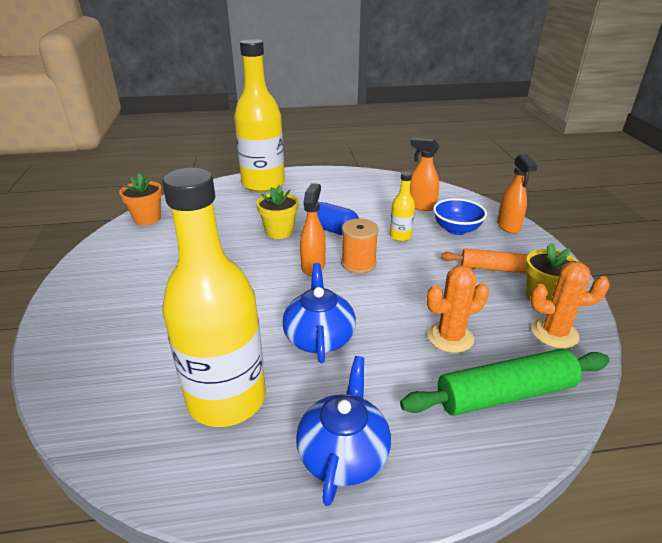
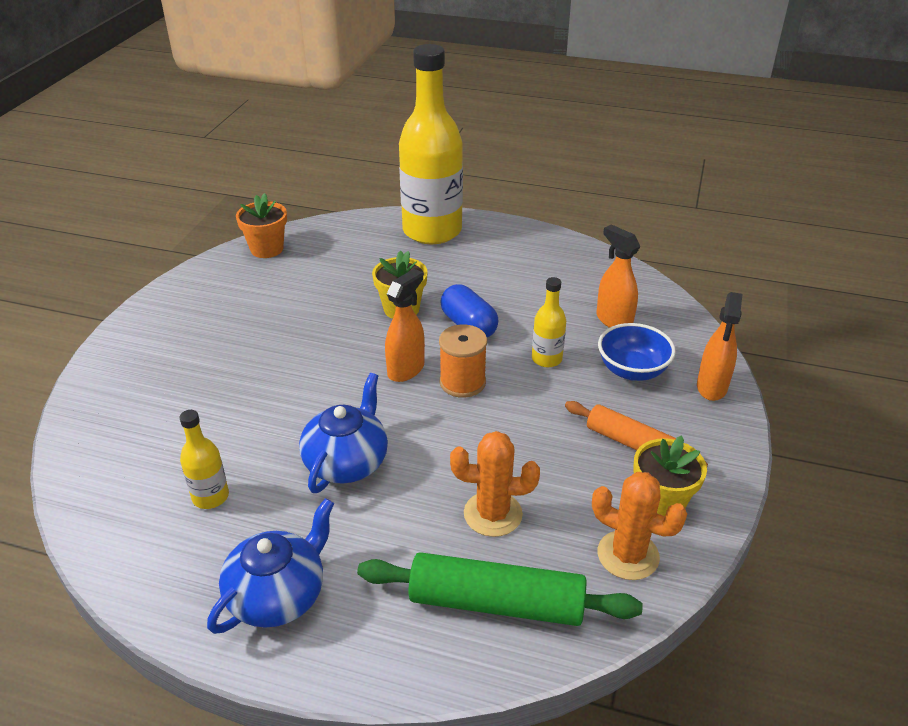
camera: 25 degrees right, 5 degrees up
yellow bottle [162,168,266,427] -> yellow bottle [179,410,229,509], size x0.43

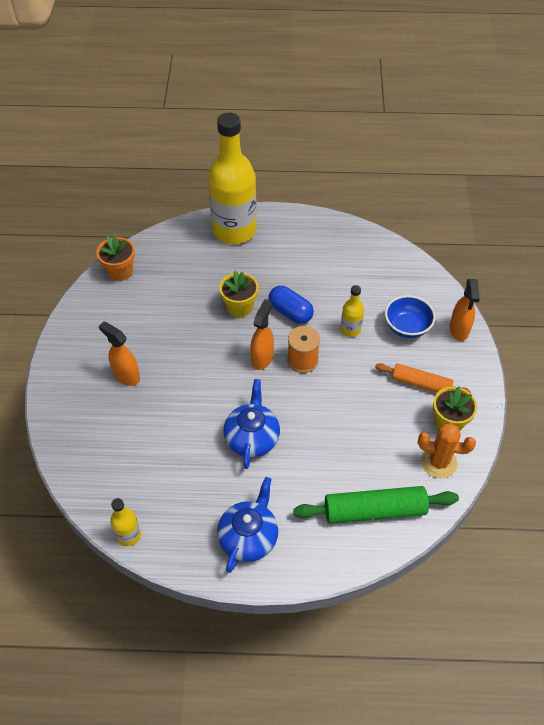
camera: 15 degrees left, 15 degrees up
yellow bottle [179,410,229,509] -> yellow bottle moved to [110,498,141,547]
orange cactus [450,431,540,537] -> none
orange spray bottle [596,224,640,328] -> orange spray bottle moved to [99,321,140,386]

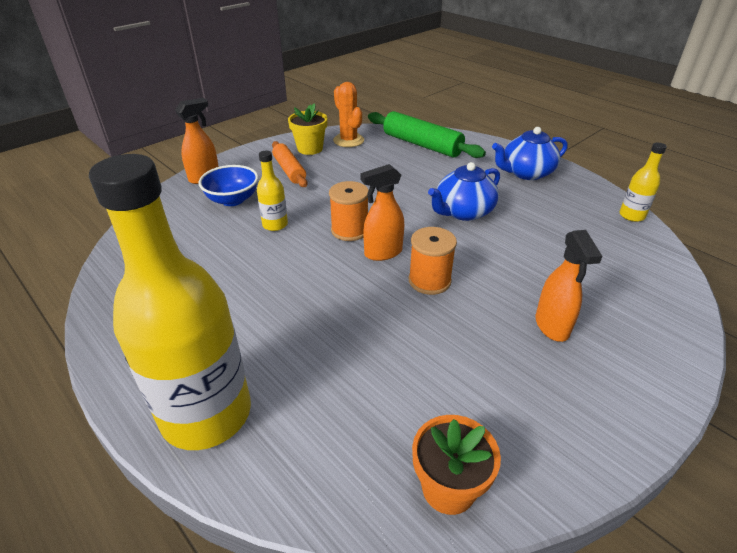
camera: 135 degrees left, 15 degrees down
yellow flower pot [219,271,258,318] -> none
blue capsule [268,286,314,324] -> none
none -> orange spool [408,227,457,295]

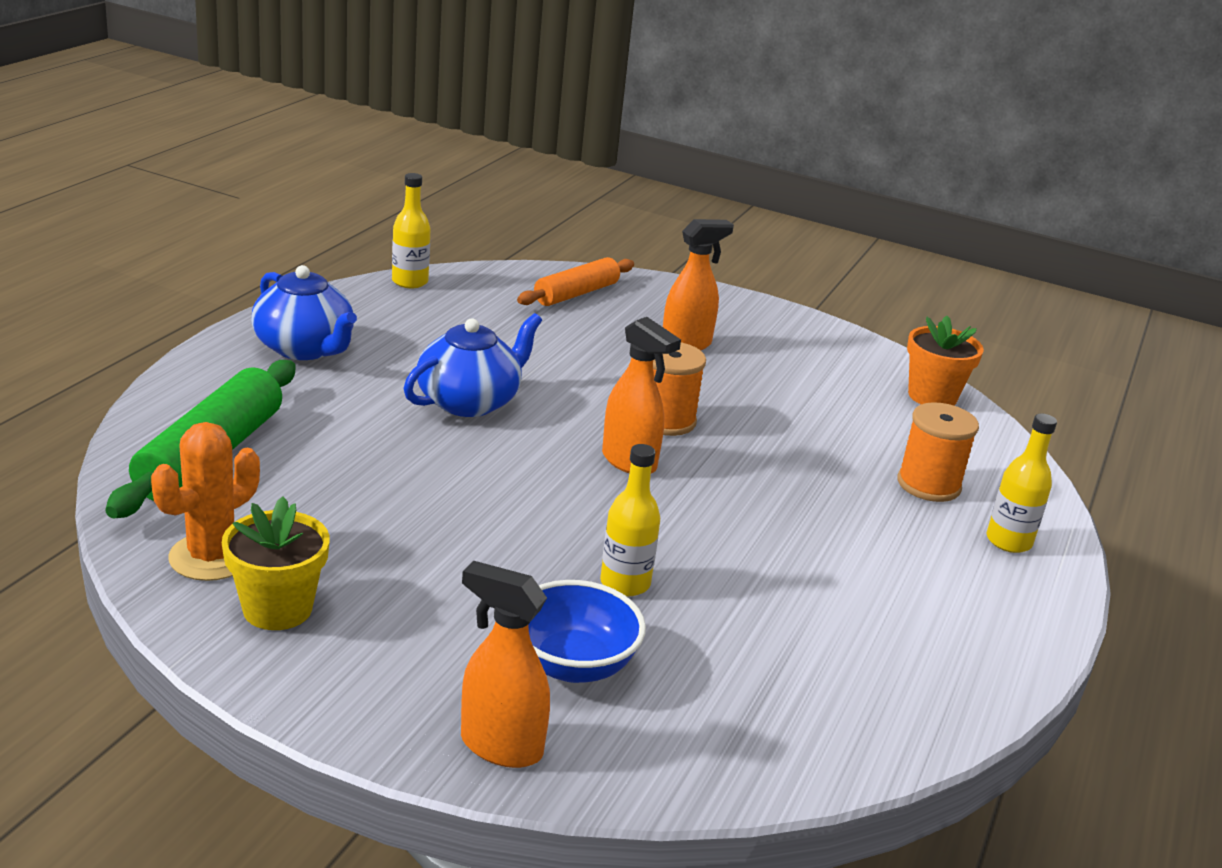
camera: 115 degrees left, 10 degrees down
yellow bottle [89,154,251,450] -> yellow bottle [987,414,1057,553], size x0.43
orange rolling pin [272,141,308,187] -> orange rolling pin moved to [517,257,634,306]
orange spool [329,181,369,241] -> orange spool moved to [897,402,979,502]
blue teapot [428,162,500,221] -> blue teapot turned 75 degrees counterclockwise [404,313,542,417]

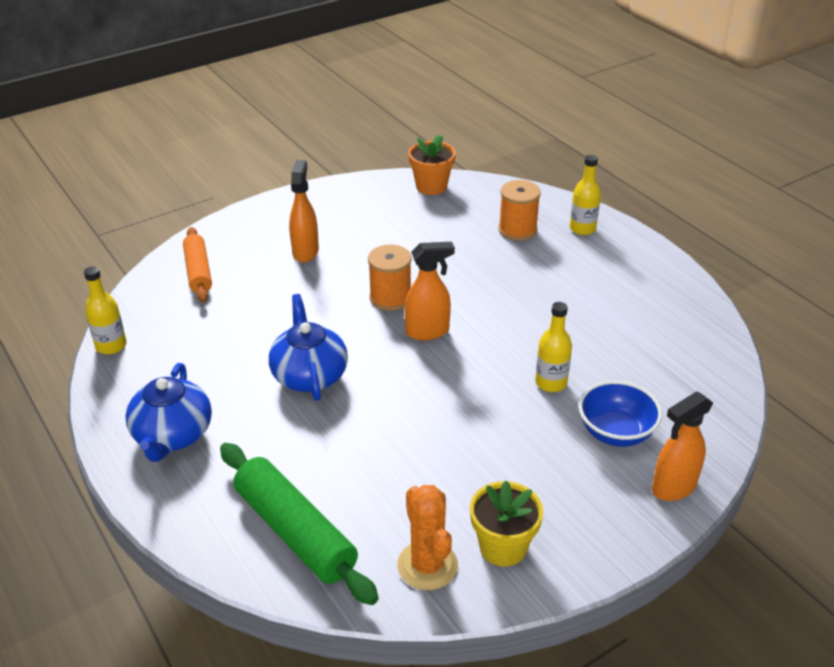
camera: 55 degrees left, 10 degrees up
blue teapot [251,265,357,360] -> blue teapot turned 105 degrees clockwise [125,363,212,462]

